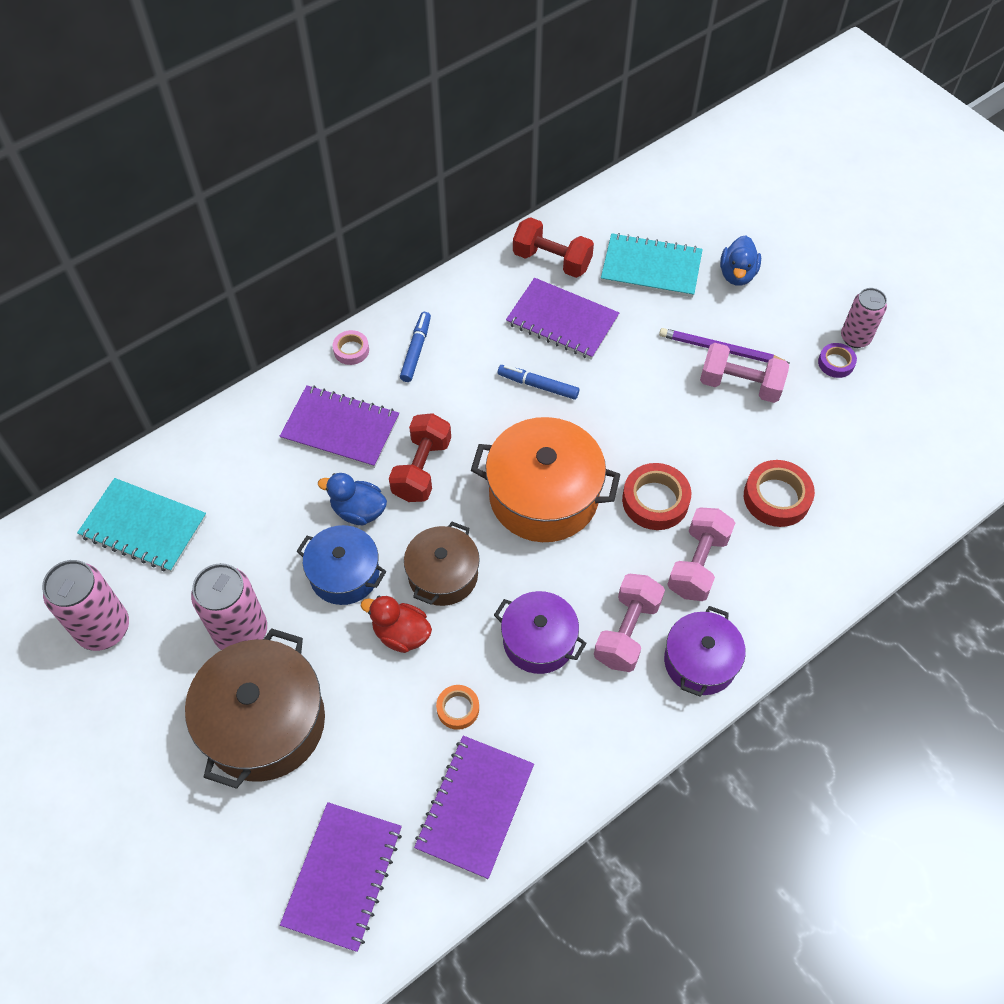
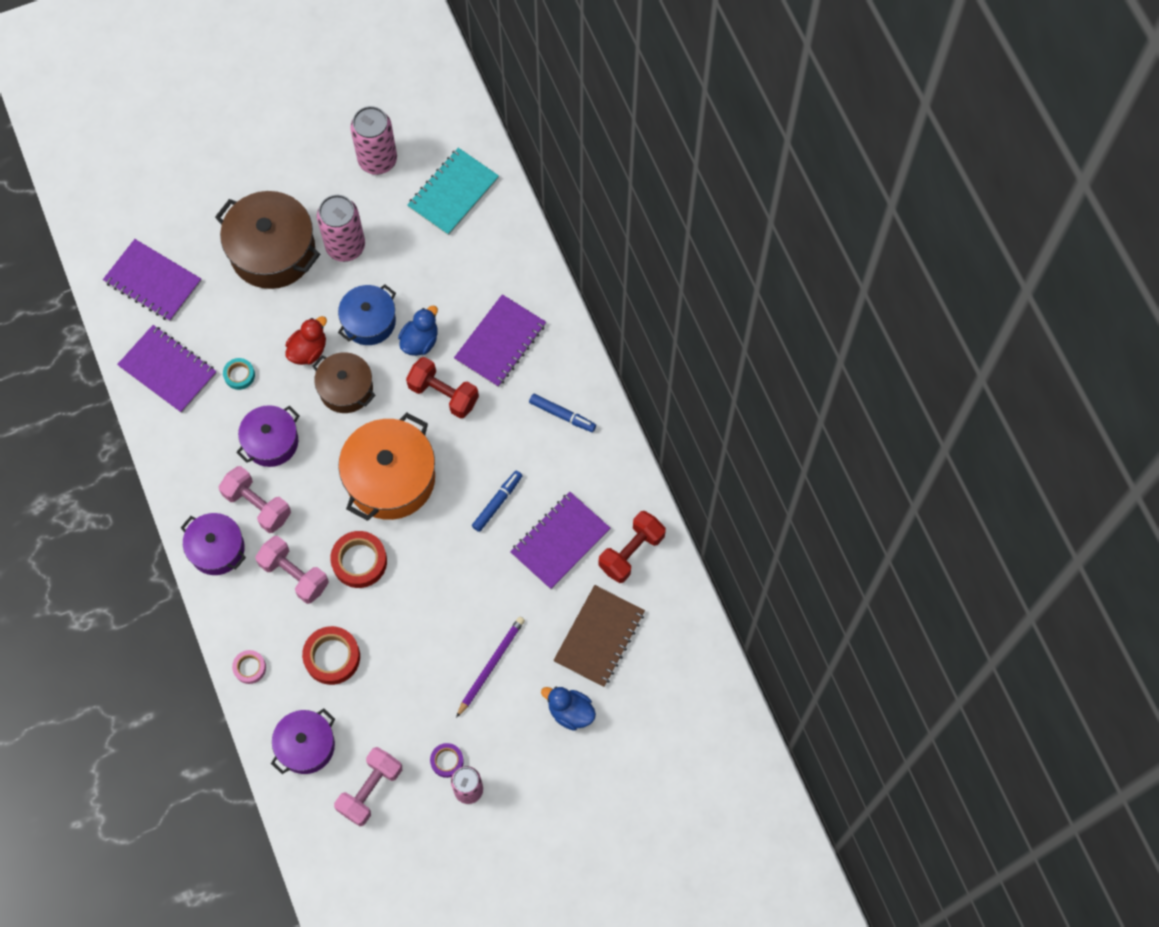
camera: 105 degrees right, 10 degrees up
pink tape [332,330,369,365] -> pink tape moved to [232,650,266,684]
orange tape [436,685,479,730] -> turquoise tape [223,358,255,390]
turquoise notebook [601,233,703,298] -> brown notebook [553,585,645,687]
pink dumbbell [700,343,789,403] -> pink dumbbell moved to [334,747,402,826]
none -> purple pot [271,709,335,774]

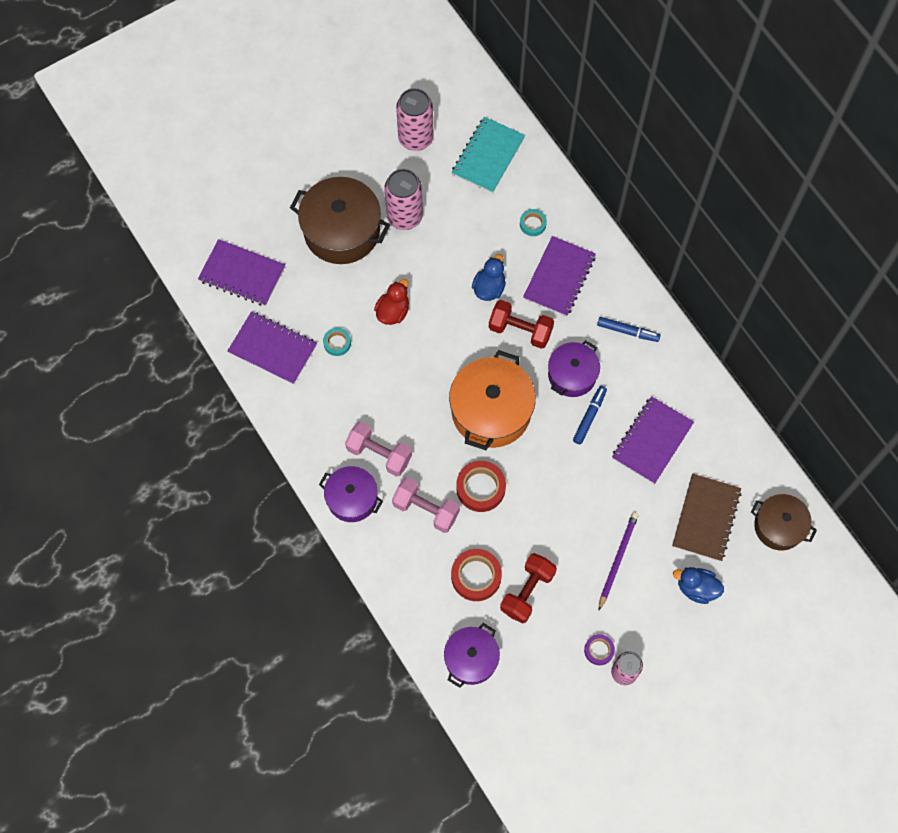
camera: 10 degrees left, 0 degrees up
pink tape [232,650,266,684] -> none
purple pot [236,405,299,467] -> purple pot moved to [548,340,600,397]
brown pot [312,352,375,413] -> brown pot moved to [751,494,817,550]
pink dumbbell [334,747,402,826] -> none
blue pot [338,285,396,345] -> none
red dumbbell [598,511,666,583] -> red dumbbell moved to [500,553,557,623]
none -> turquoise tape [520,209,547,236]

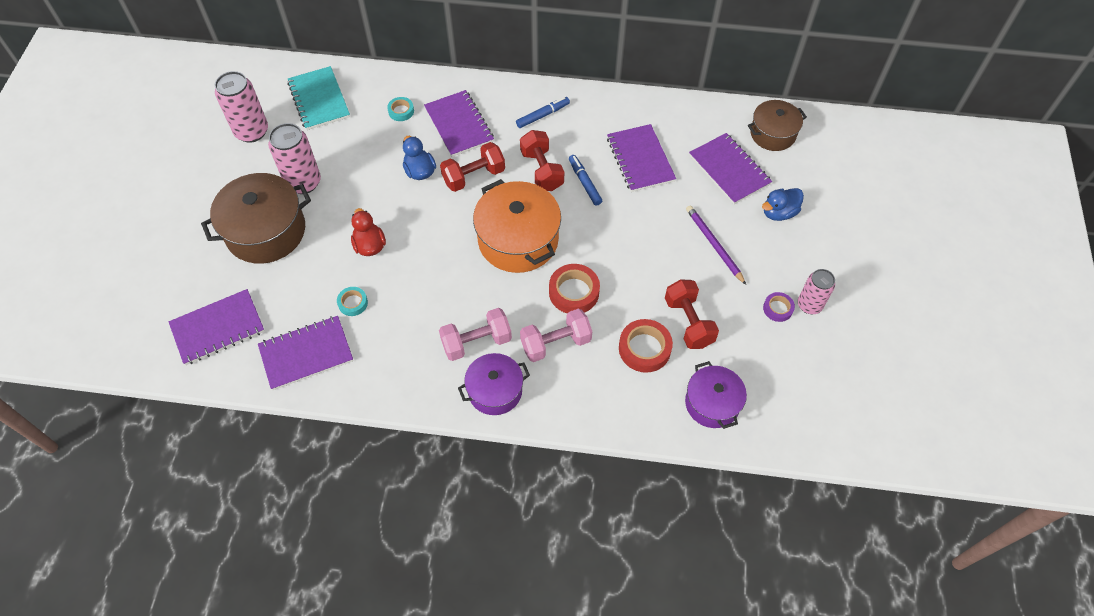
camera: 50 degrees left, 10 degrees down
purple pot [548,340,600,397] -> red dumbbell [520,130,564,191]
brown notebook [672,474,741,562] -> purple notebook [689,133,772,204]

